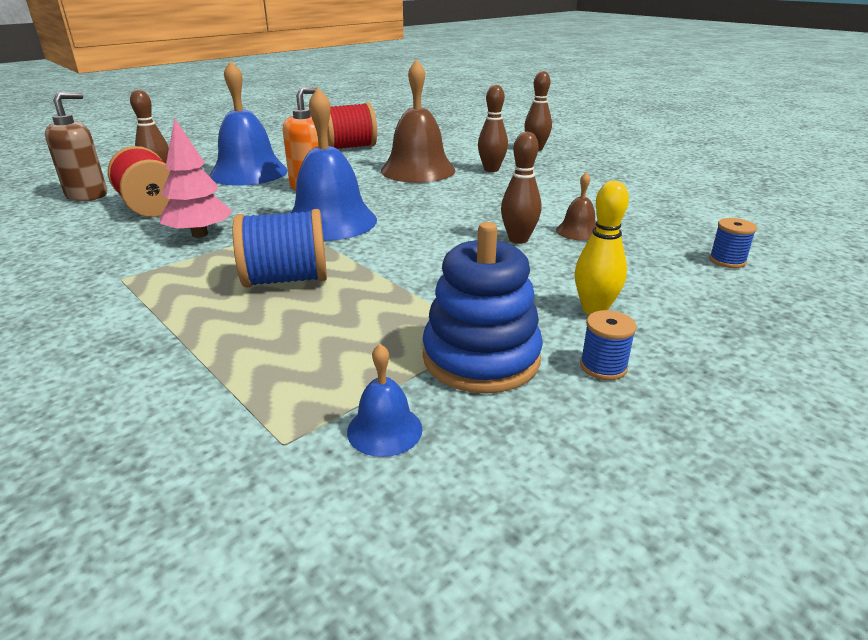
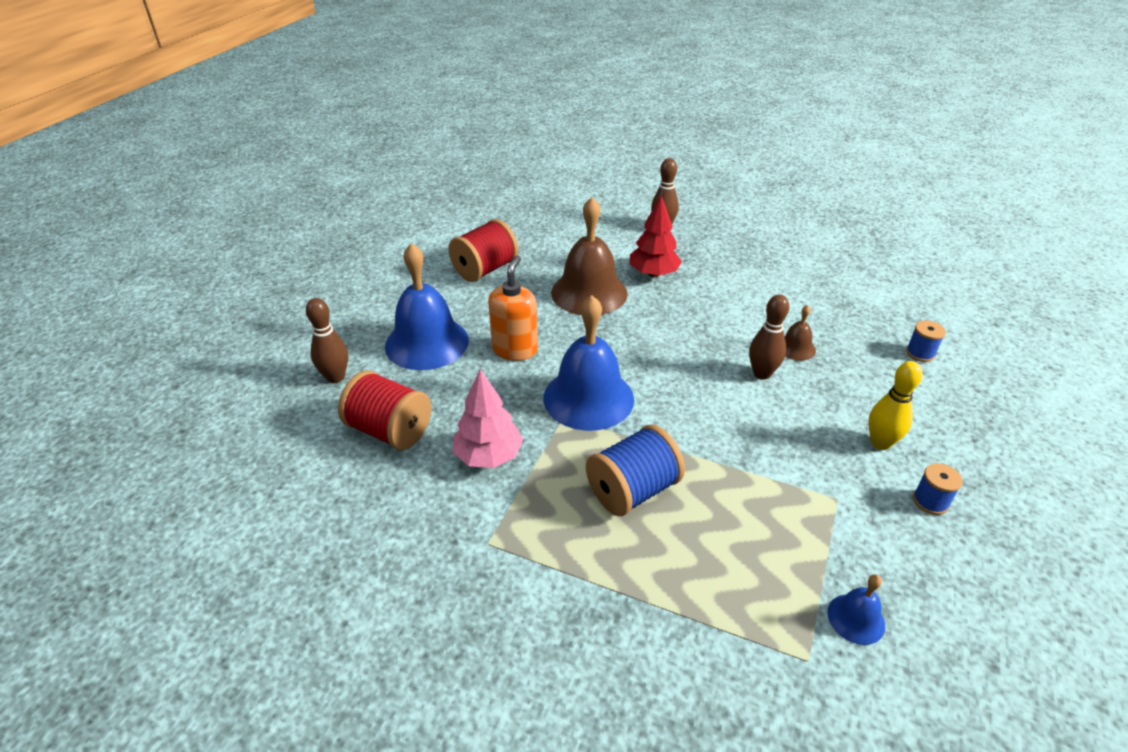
camera: 25 degrees left, 10 degrees up
brown soap dispenser [45,92,107,201] -> none
blue stacking toy [423,222,543,394] -> none
brown bowling pin [478,85,508,172] -> red tree [630,195,682,277]

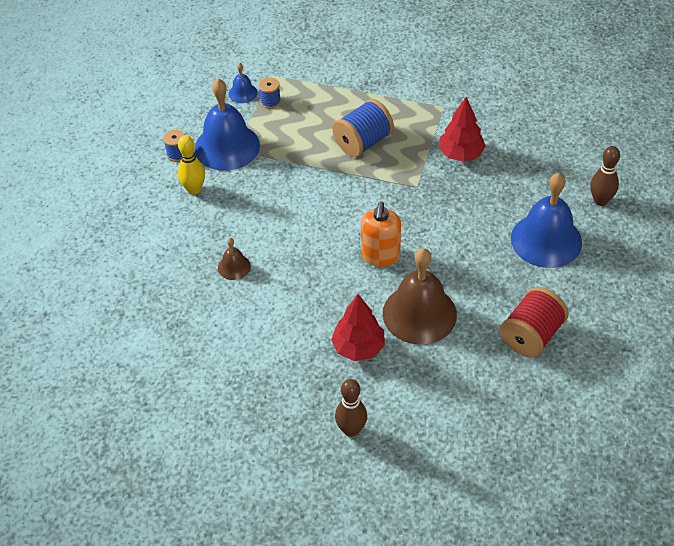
camera: 175 degrees right, 10 degrees up
red spool [338,370,431,450] -> none
pink tree [453,369,523,468] -> red tree [439,97,486,162]
orange soap dispenser [488,255,538,361] -> orange soap dispenser moved to [361,201,401,267]
blue bell [544,295,634,431] -> blue bell moved to [195,79,260,171]
brown bowling pin [749,294,789,380] -> none
blue spool [906,320,946,362] -> blue spool moved to [259,77,281,109]

